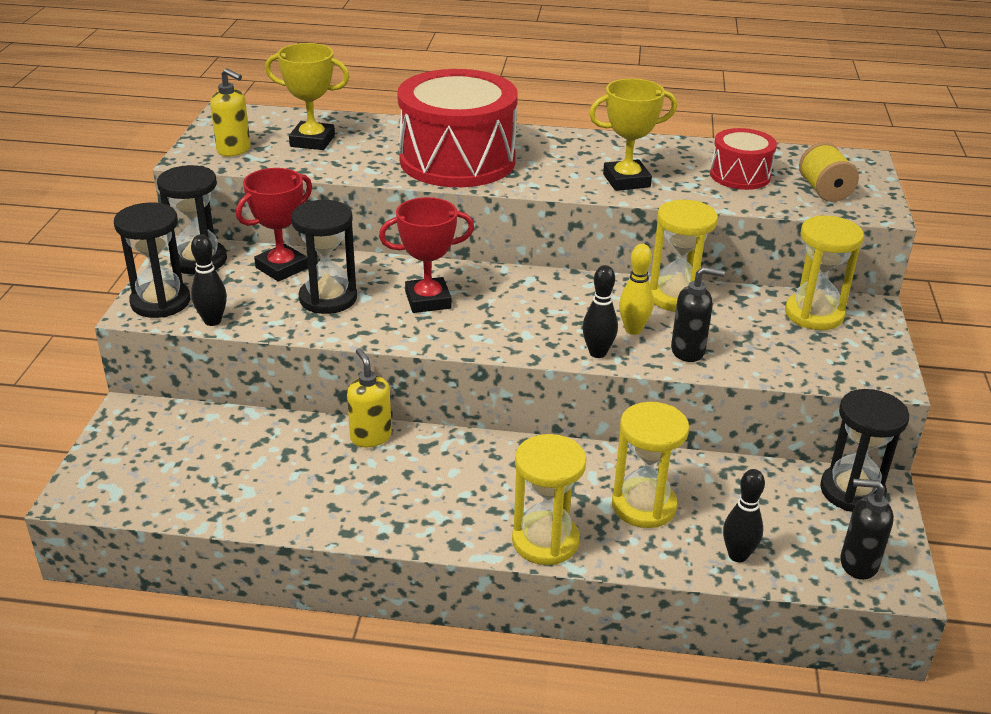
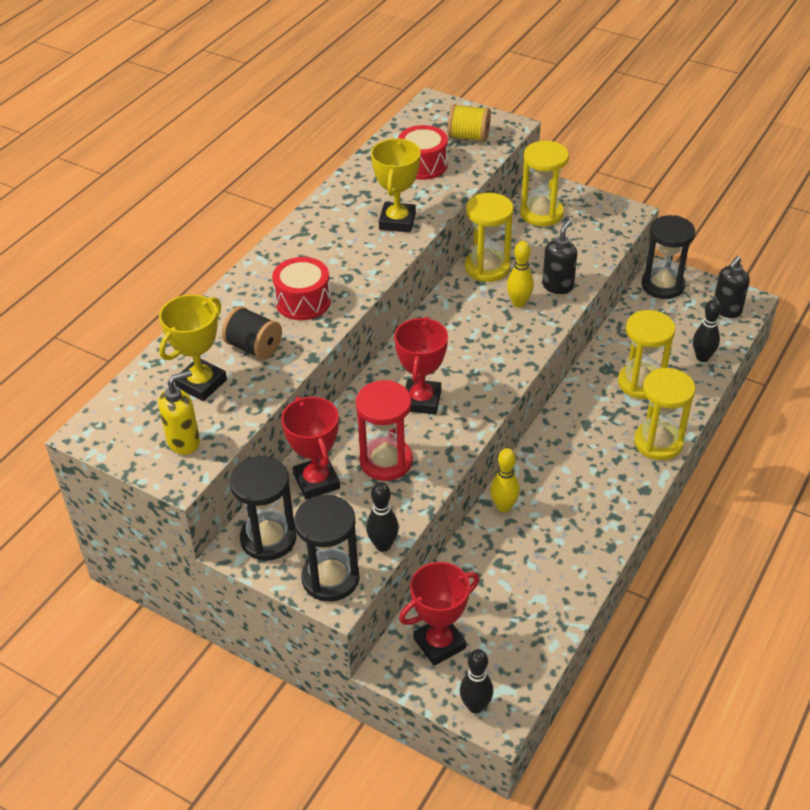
camera: 65 degrees left, 10 degrees up
black hourglass [291,200,357,314] -> red hourglass [356,380,413,481]
yellow soap dispenser [347,348,392,447] -> yellow bowling pin [490,448,520,513]
red drum [397,69,518,187] -> red drum [272,257,331,320], size x0.51
black bowling pin [582,265,618,358] -> black bowling pin moved to [460,649,493,714]
none -> black spool [222,306,282,360]
none -> red trophy [399,562,480,666]

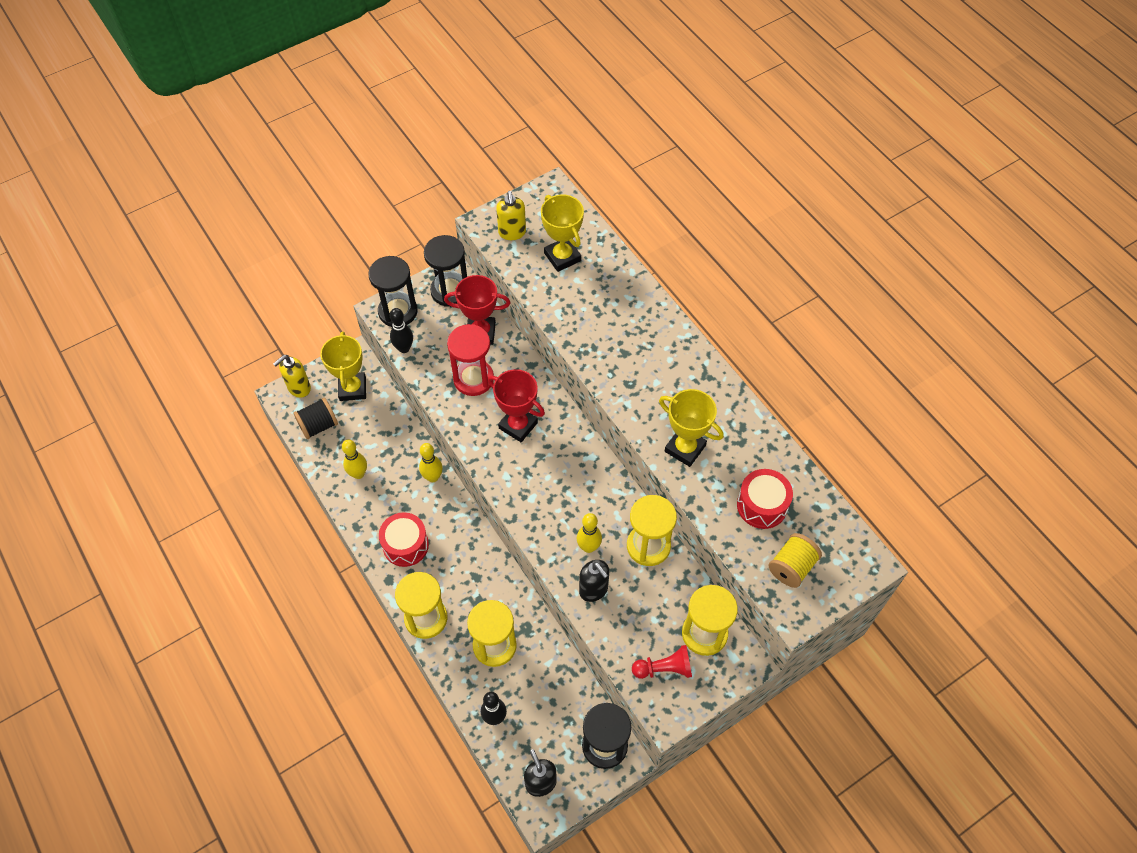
camera: 115 degrees right, 15 degrees up
black spool [222,306,282,360] -> black spool moved to [293,398,338,439]
red drum [272,257,331,320] -> red drum moved to [379,512,429,567]
red trophy [399,562,480,666] -> yellow trophy [320,332,366,401]
black bowling pin [460,649,493,714] -> yellow soap dispenser [273,355,311,398]
none -> yellow bowling pin [342,439,367,479]
none -> red pawn [632,645,692,679]

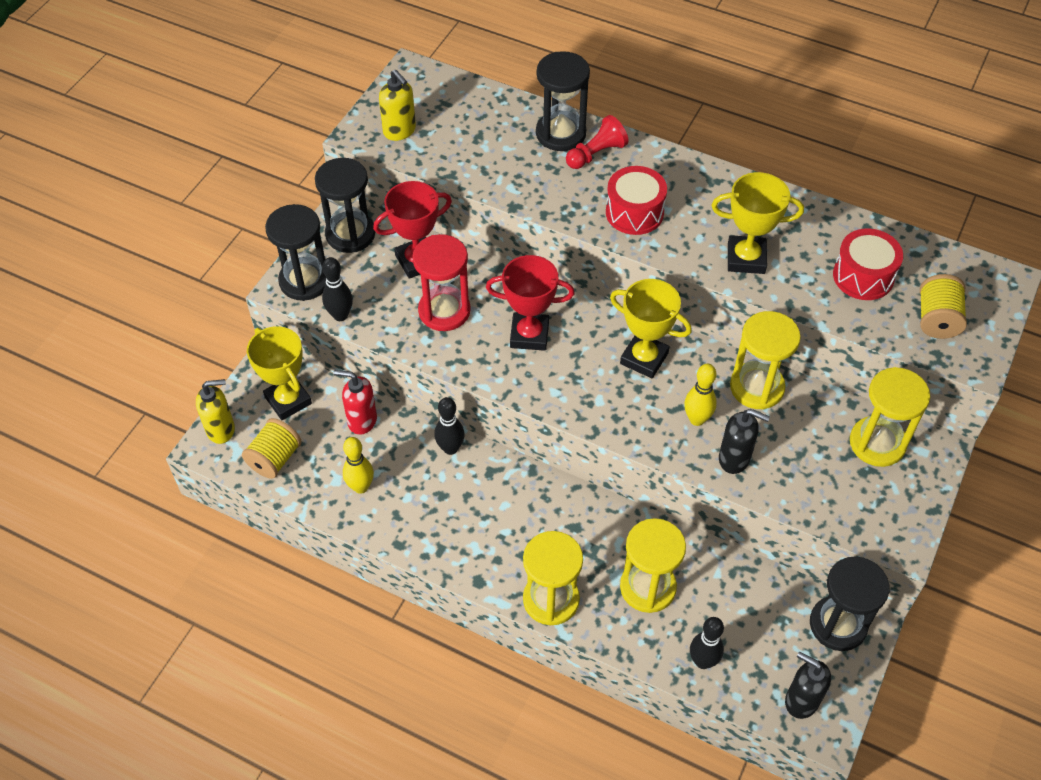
camera: 30 degrees left, 5 degrees down
yellow soap dispenser [273,355,311,398] -> yellow soap dispenser turned 120 degrees counterclockwise [196,379,235,444]
black spool [293,398,338,439] -> yellow spool [242,418,302,479]
red drum [379,512,429,567] -> red drum moved to [606,166,667,235]
yellow bowling pin [419,443,443,482] -> black bowling pin [434,397,465,455]
yellow trophy [541,195,584,272] -> yellow trophy moved to [610,279,692,378]
red pawn [632,645,692,679] -> red pawn moved to [566,115,629,169]
none -> red soap dispenser [333,370,377,435]
none -> black hourglass [536,51,590,151]

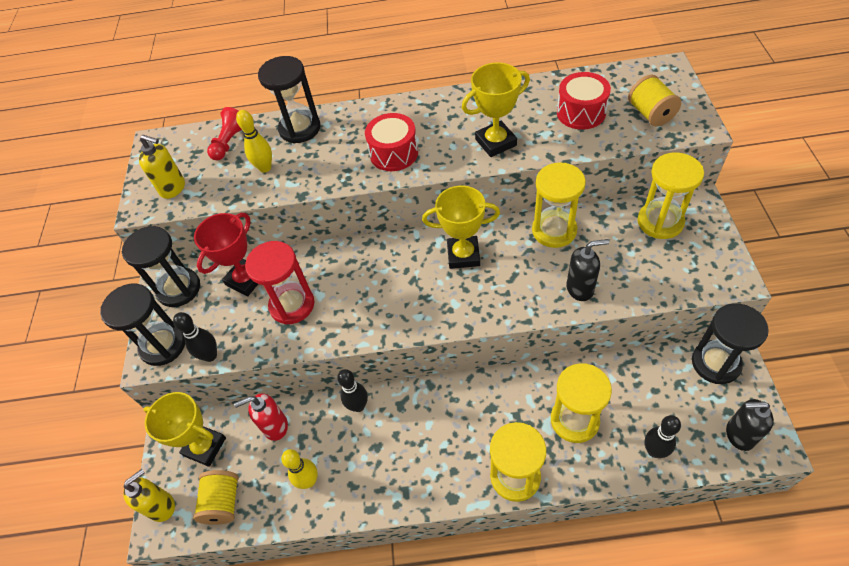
camera: 25 degrees left, 0 degrees up
red trophy [486,255,575,351] -> none
red pawn [566,115,629,169] -> red pawn moved to [207,107,242,161]
yellow bowling pin [684,364,717,426] -> yellow bowling pin moved to [236,110,272,173]

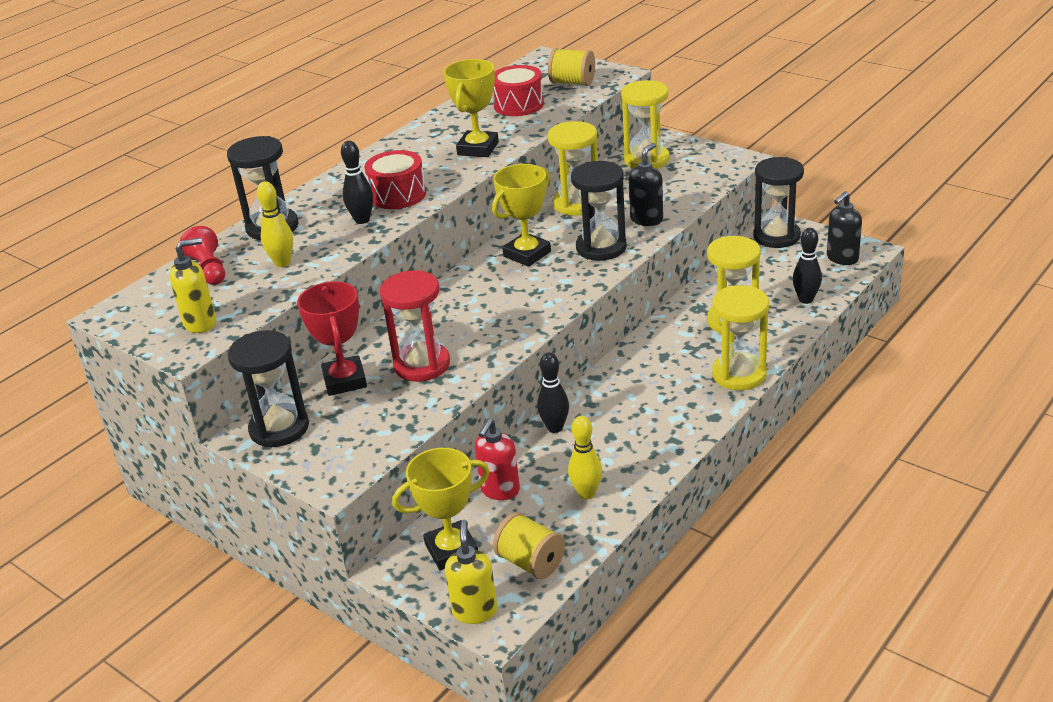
camera: 50 degrees left, 20 degrees down
black hourglass [100,284,185,366] -> black hourglass moved to [571,161,627,261]
black bowling pin [173,312,217,362] -> black bowling pin moved to [341,141,373,224]

